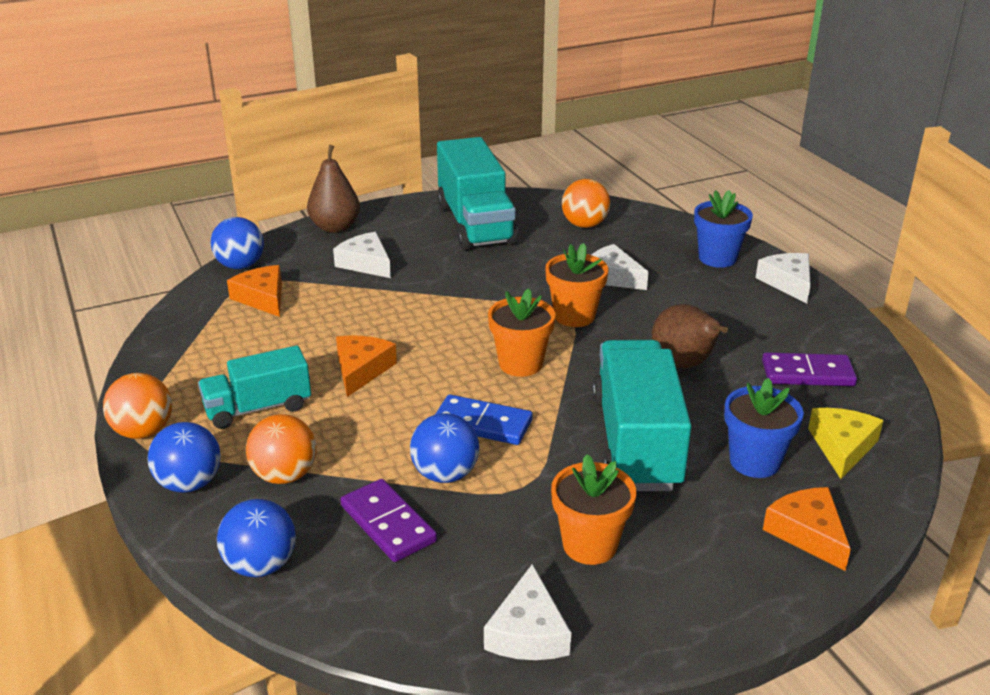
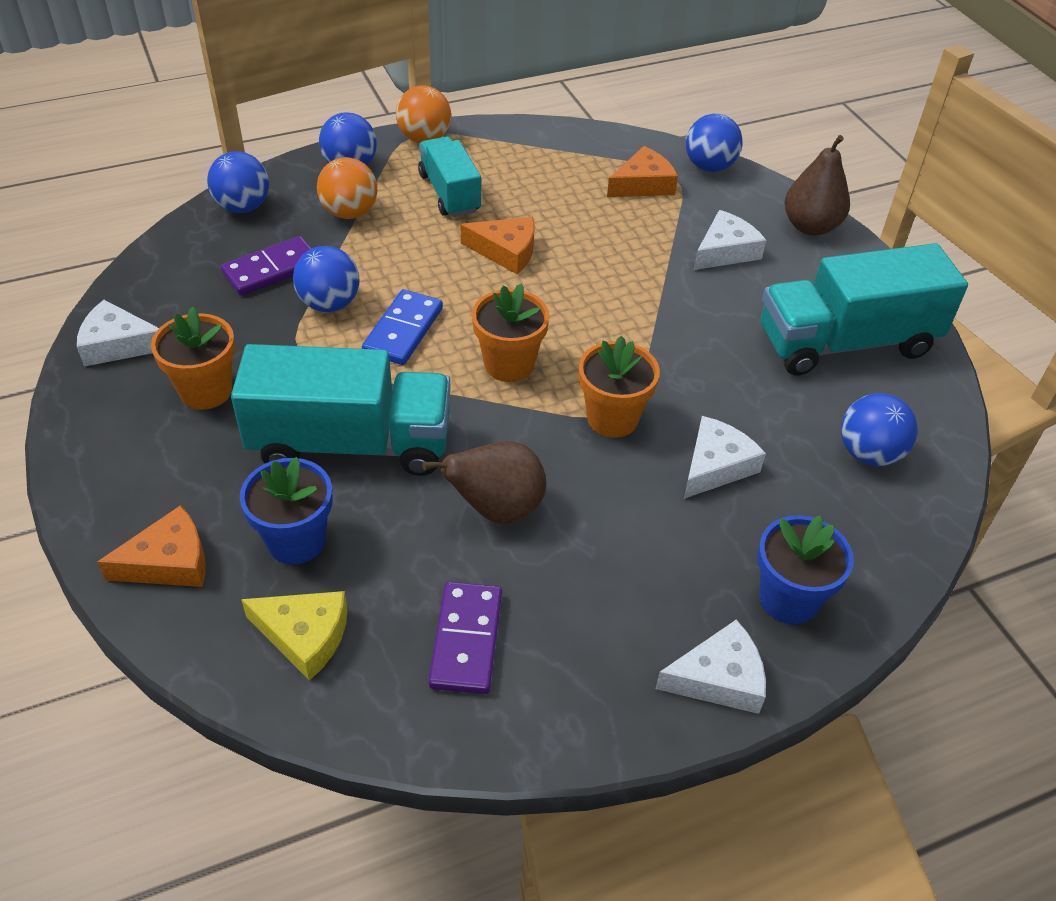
camera: 90 degrees right, 15 degrees up
orange ball [562,179,610,228] -> blue ball [841,393,918,466]

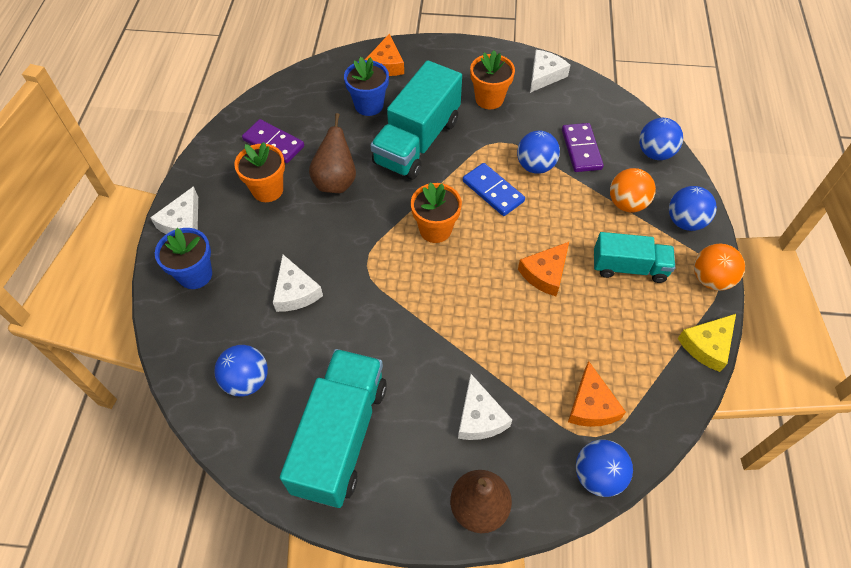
camera: 120 degrees right, 10 degrees up
yellow cheese [241,591,348,681] -> yellow cheese moved to [677,314,736,372]
orange flower pot [579,336,660,438] -> orange flower pot moved to [234,142,285,202]

